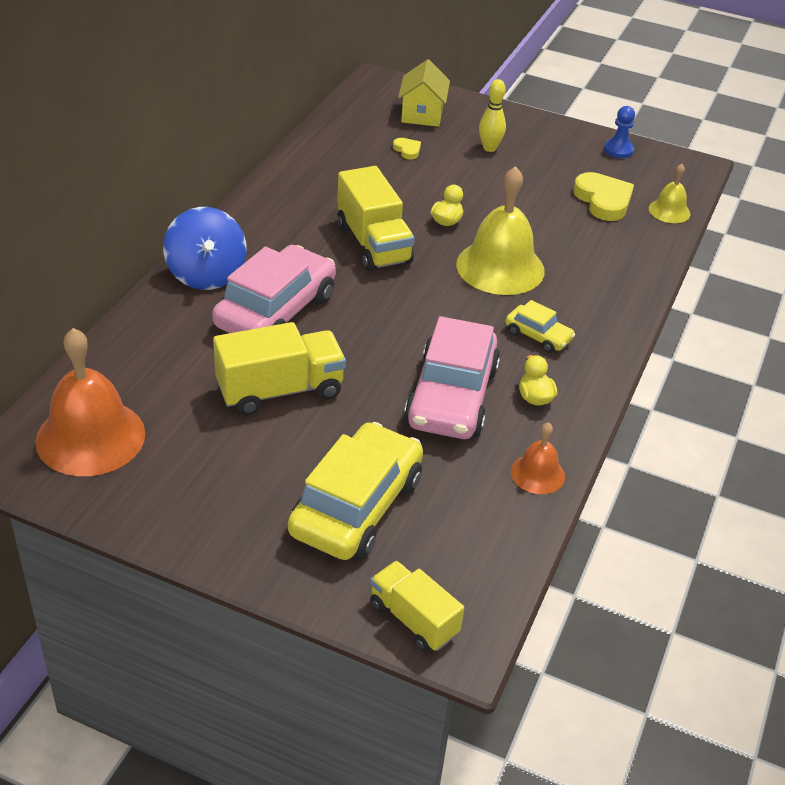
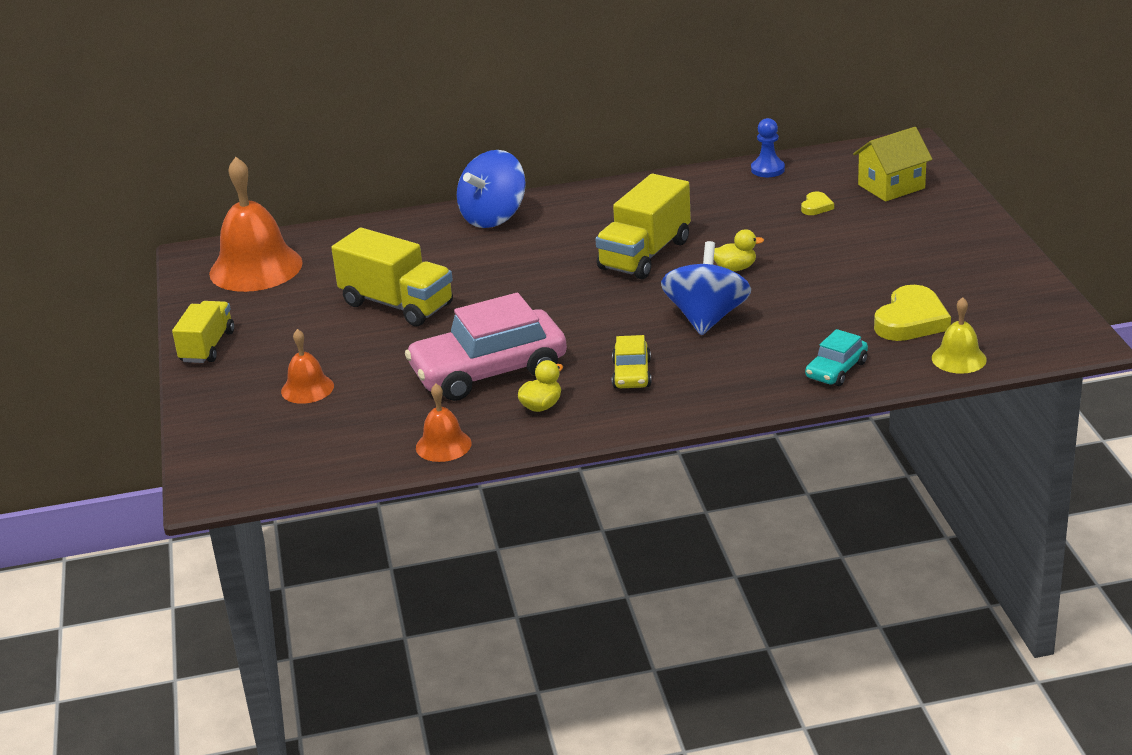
camera: 60 degrees right, 10 degrees down
pink car [212,245,336,333] -> none
yellow car [288,422,423,560] -> orange bell [281,329,334,404]
yellow truck [370,561,464,652] -> yellow truck moved to [172,301,234,363]
yellow bell [456,166,545,295] -> blue spinning top [661,241,751,335]
yellow bowling pin [479,79,506,152] -> none
blue pawn [604,106,635,158] -> blue pawn moved to [751,118,785,177]
none -> turquoise car [805,329,868,386]

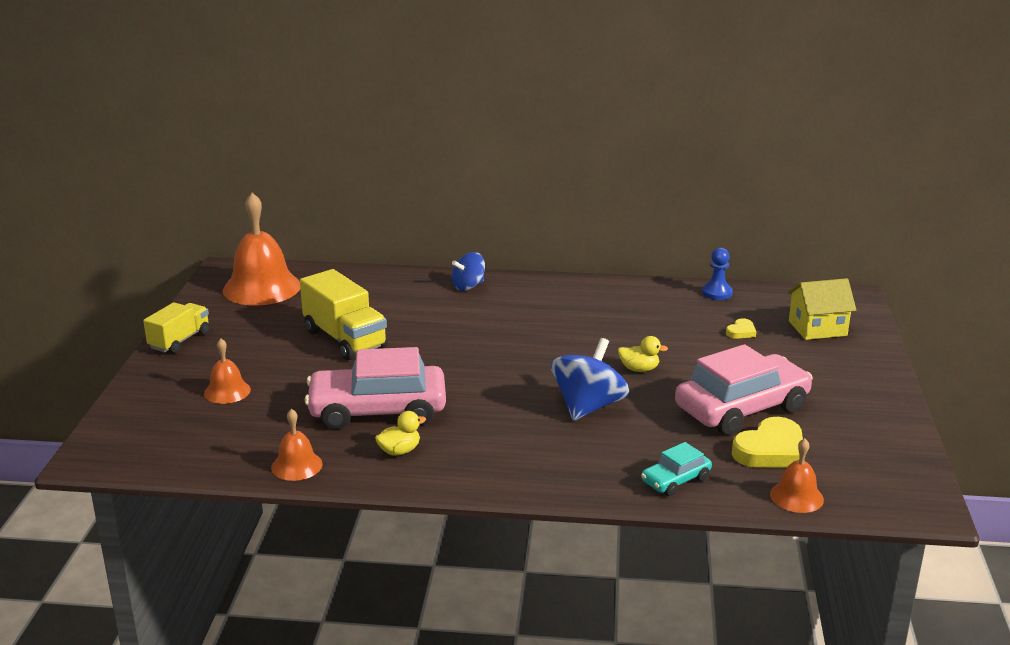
camera: 15 degrees right, 5 degrees down
blue spinning top [457,150,526,228] -> blue spinning top [452,252,485,291], size x0.61
yellow truck [596,174,691,279] -> none
yellow car [612,335,651,388] -> none
yellow bell [932,297,987,374] -> orange bell [770,438,824,513]
none -> pink car [675,344,813,435]

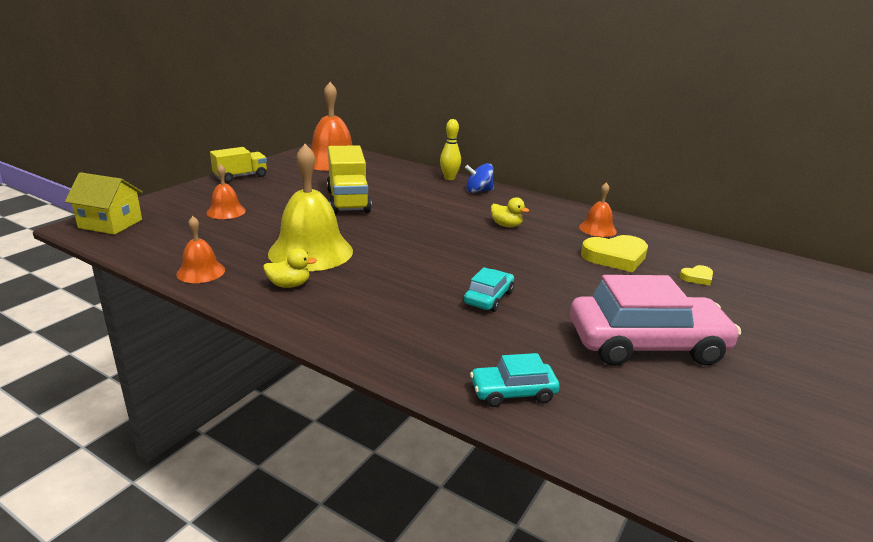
camera: 25 degrees right, 0 degrees up
pink car [305,347,446,430] -> yellow bell [268,144,353,271]
blue spinning top [551,338,629,421] -> turquoise car [464,267,514,312]
yellow duck [618,336,668,372] -> yellow duck moved to [491,197,529,227]
blue pawn [702,248,733,300] -> none
yellow heart [732,417,803,468] -> yellow heart moved to [581,235,648,273]
orange bell [770,438,824,513] -> orange bell moved to [579,182,617,237]
yellow house [787,278,856,340] -> yellow house moved to [65,172,143,235]
none -> yellow bowling pin [440,119,461,180]

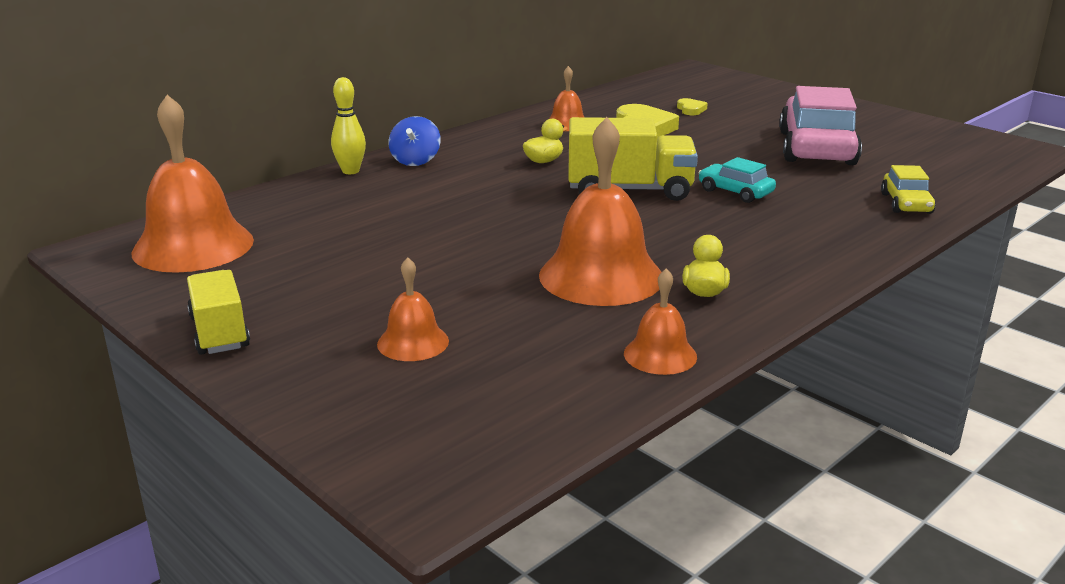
camera: 75 degrees left, 0 degrees up
yellow house [65,172,143,235] -> none
yellow bell [268,144,353,271] -> orange bell [539,117,661,306]
yellow truck [327,145,372,214] -> yellow truck moved to [568,117,698,201]
turquoise car [470,353,560,407] -> yellow car [881,165,936,214]

